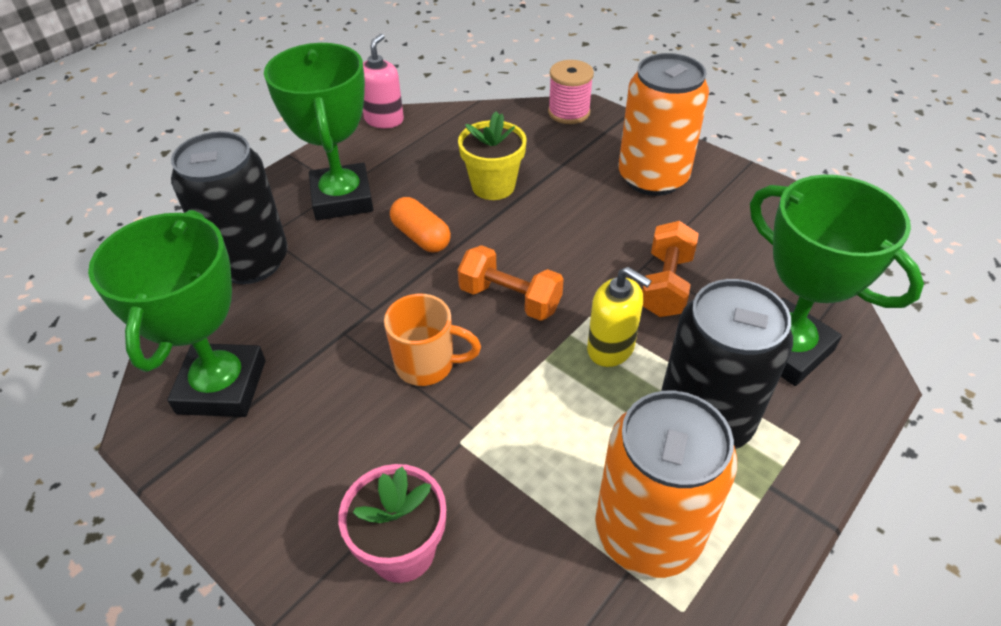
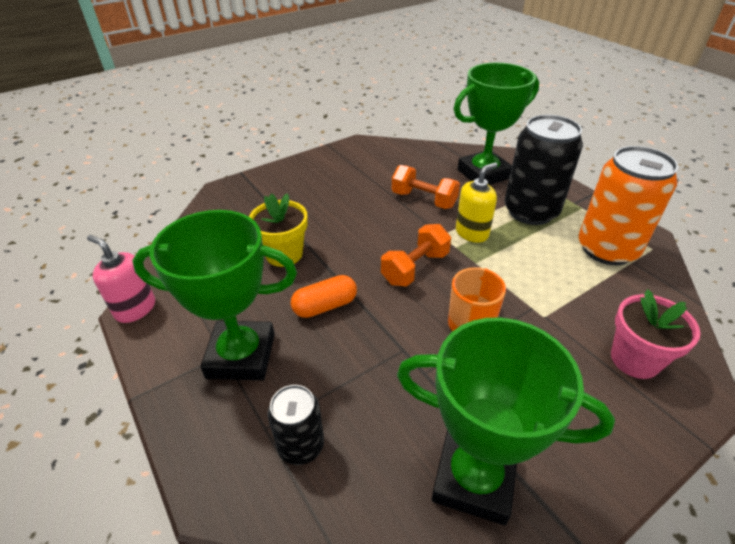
camera: 75 degrees left, 5 degrees down
black can [171,131,288,284] -> black can [267,385,324,465], size x0.54
pink spool [548,60,594,124] -> none
orange can [618,53,709,196] -> none

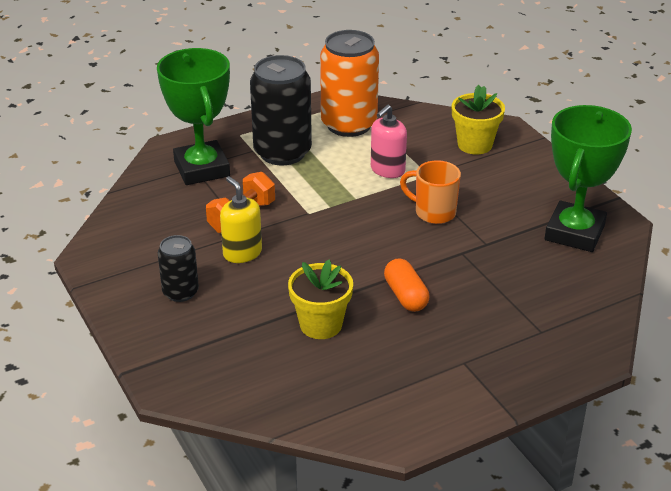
camera: 85 degrees left, 5 degrees down
pink soap dispenser [87,235,155,323] -> pink soap dispenser moved to [371,105,407,178]
green trophy [132,210,297,380] -> none
black can [267,385,324,465] -> black can moved to [158,235,199,302]
orange dumbbell [381,224,451,287] -> none
yellow soap dispenser [456,163,498,243] -> yellow soap dispenser moved to [220,176,262,263]
pink flower pot [611,289,701,379] -> yellow flower pot [452,85,505,154]

